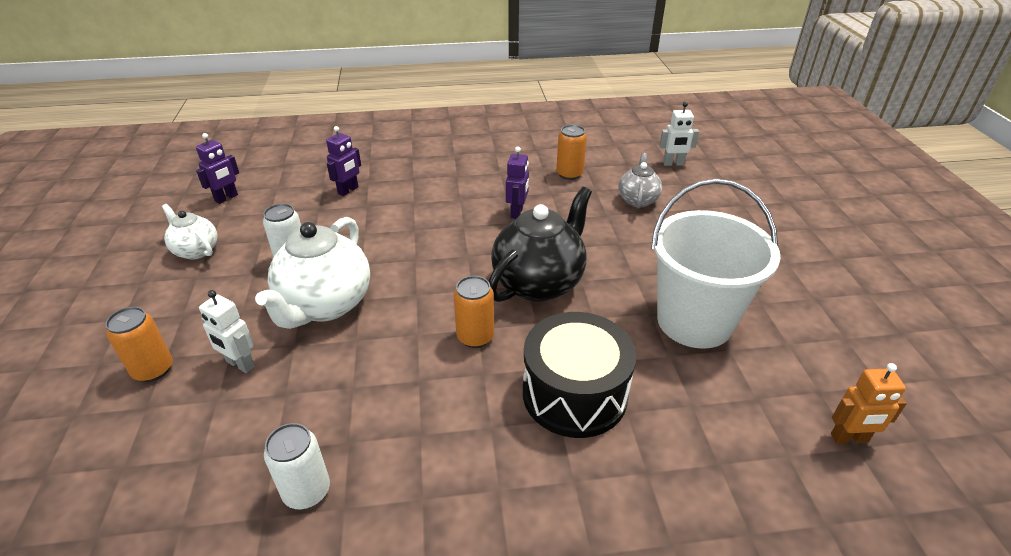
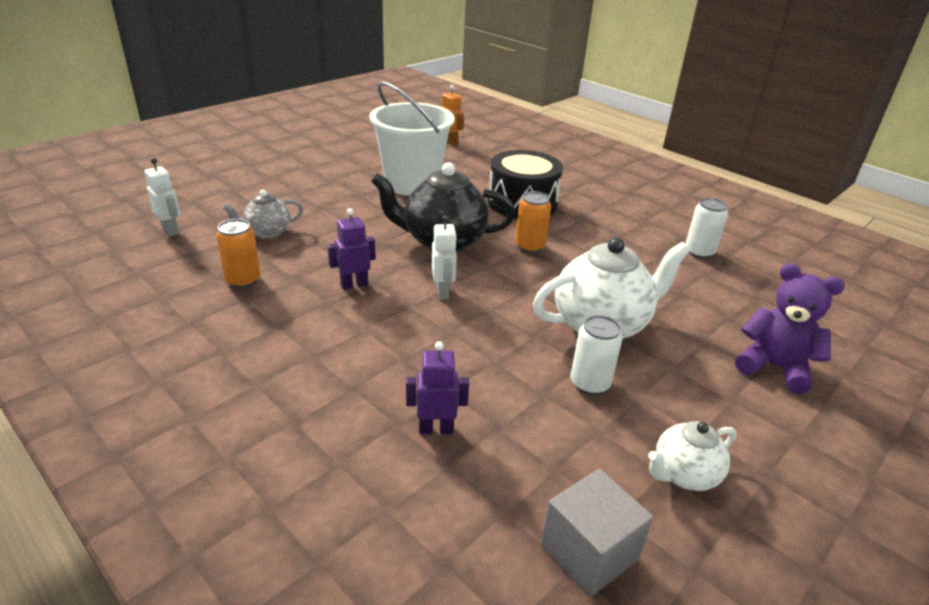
camera: 130 degrees left, 5 degrees down
orange can [105,307,173,382] -> purple teddy bear [735,263,845,394]
white teapot [162,204,217,260] -> white teapot turned 60 degrees clockwise [648,421,736,491]
purple robot [196,133,239,204] -> grey cube [541,469,653,597]
white robot [199,290,255,373] -> white robot moved to [432,215,457,299]

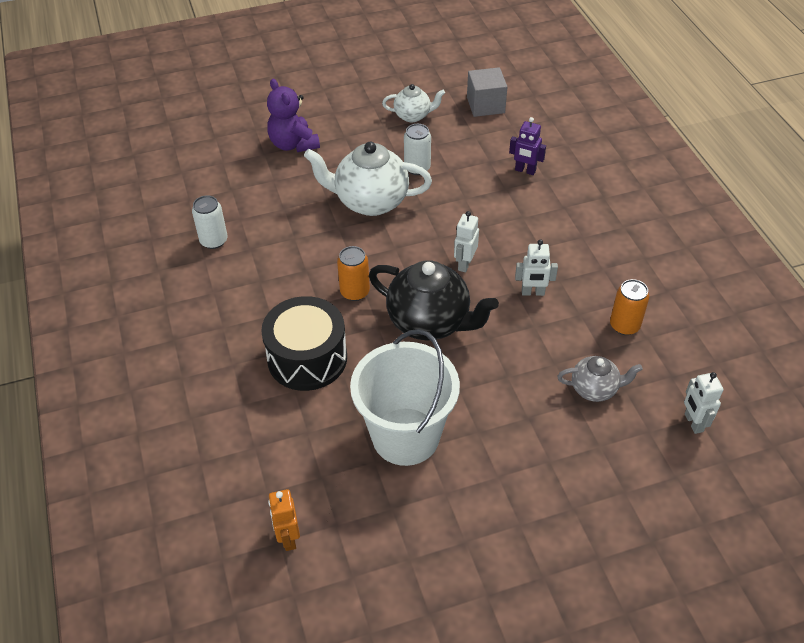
camera: 150 degrees left, 15 degrees up
purple robot [327,208,376,290] -> white robot [515,239,558,296]

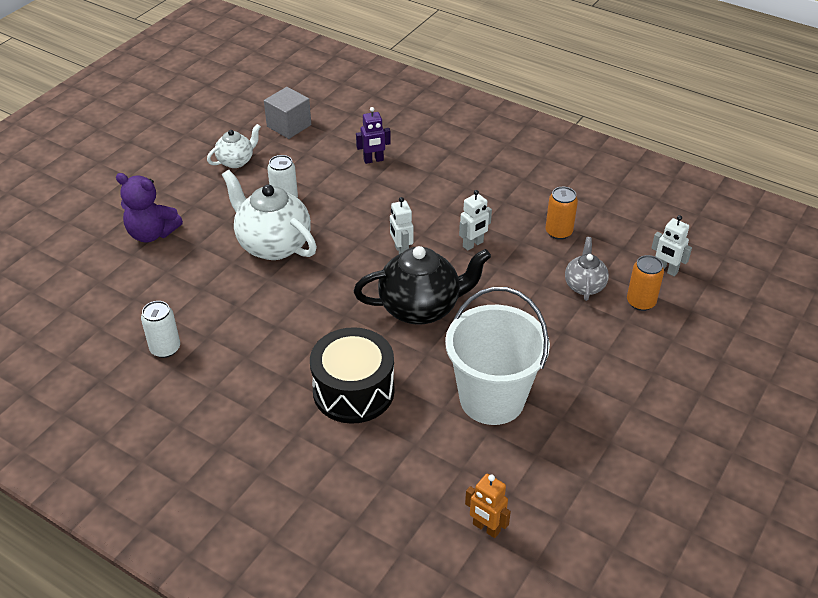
camera: 40 degrees left, 5 degrees down
white teapot [304,142,432,216] -> white teapot turned 75 degrees clockwise [222,170,317,260]
orange can [337,246,370,301] -> orange can moved to [627,255,664,311]
grey teapot [557,356,643,402] -> grey teapot turned 45 degrees counterclockwise [565,237,609,301]

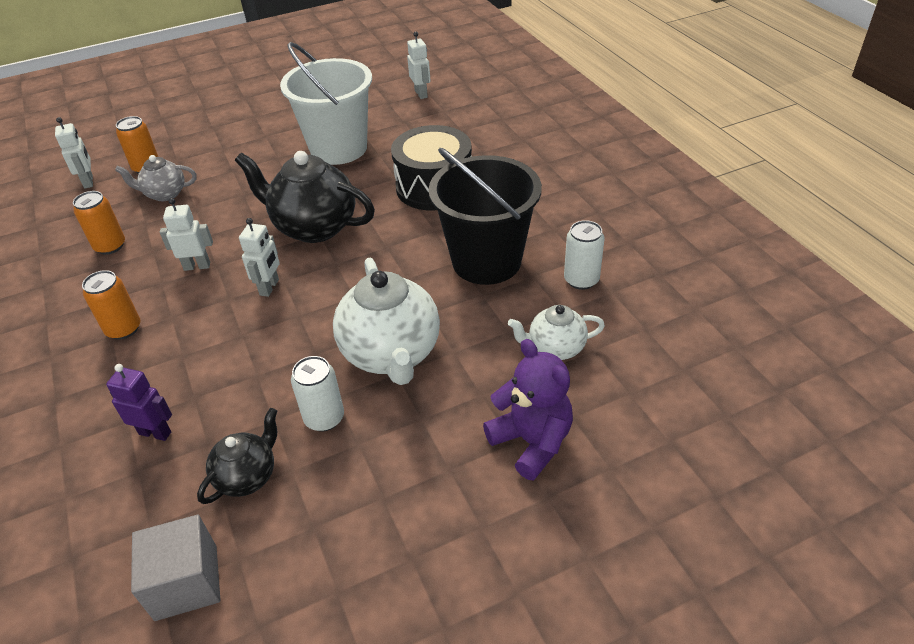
camera: 145 degrees left, 0 degrees up
white teapot [207,124,261,168] -> white teapot moved to [508,305,605,360]
orange robot [465,474,511,538] -> white robot [407,32,431,99]
grey teapot [565,237,609,301] -> grey teapot turned 45 degrees clockwise [115,155,197,201]
none -> orange can [82,270,140,340]
none -> black teapot [197,408,277,504]
none -> black bucket [429,148,542,285]

